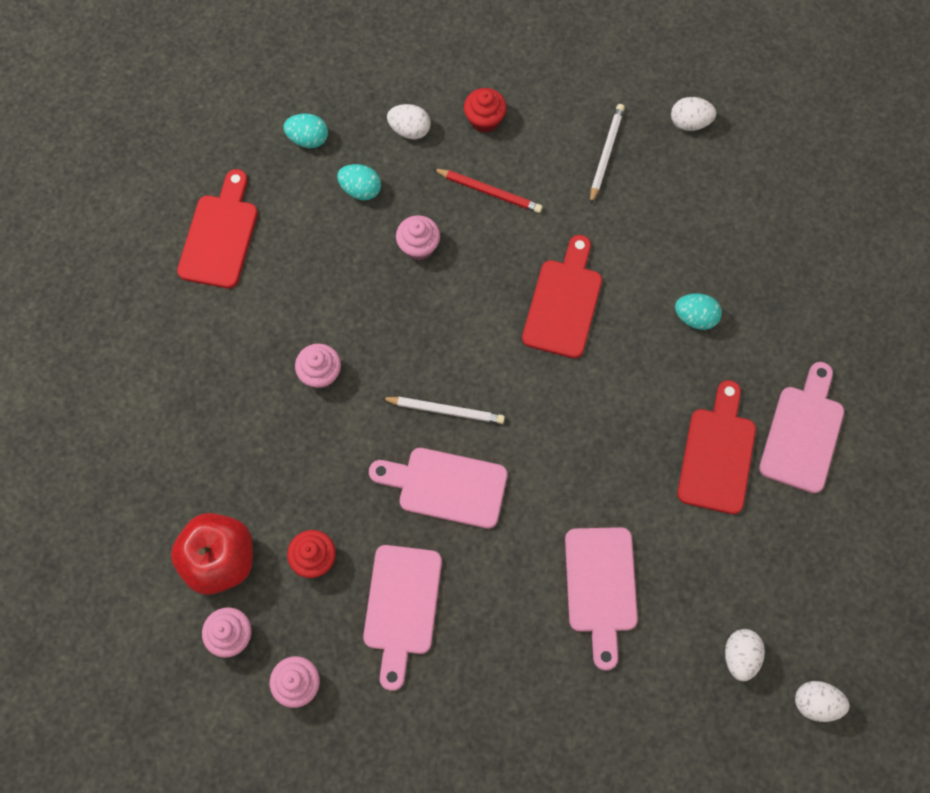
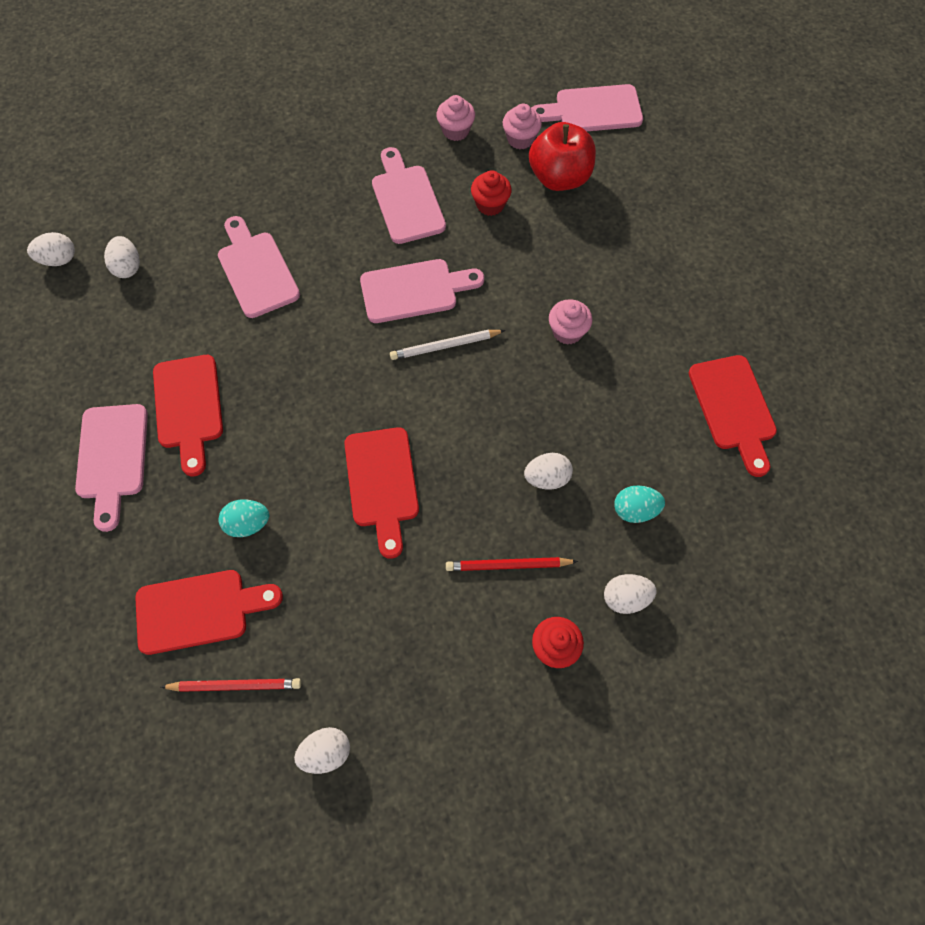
camera: 155 degrees right, 5 degrees down
turquoise egg [283,114,328,148] -> none
pink cupcake [396,215,440,260] -> white egg [524,453,573,490]
white pencil [590,104,625,205] -> none
none -> red cutting board [135,570,283,655]
none -> red pencil [161,678,301,692]
none -> pink cutting board [532,84,643,131]

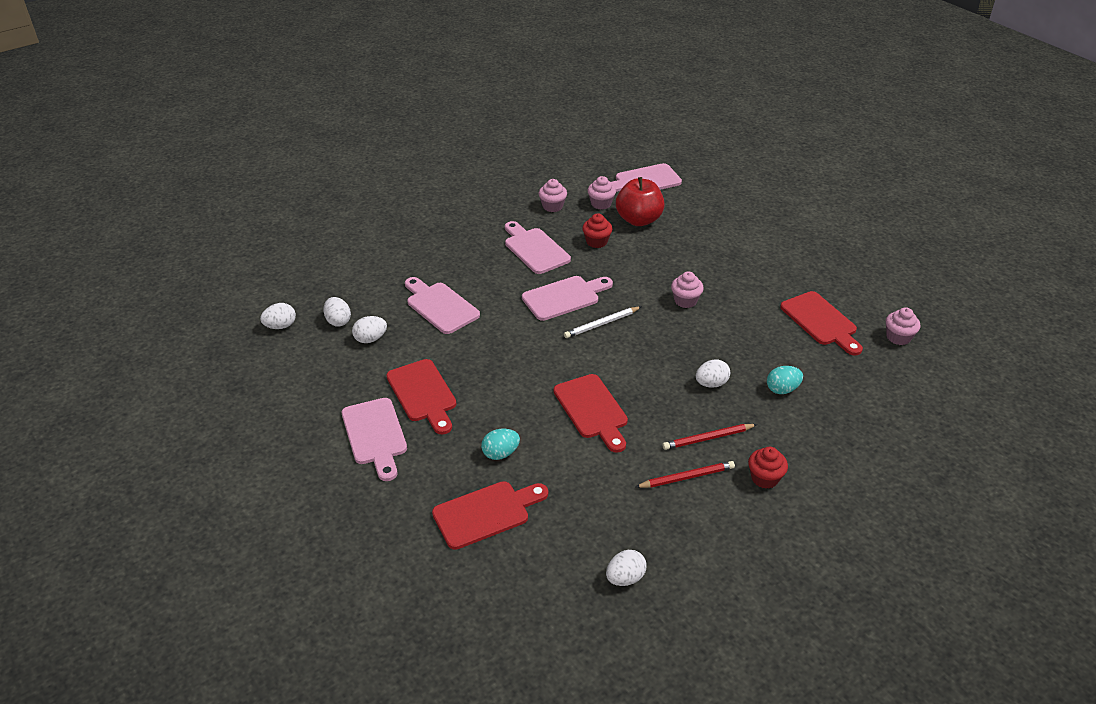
camera: 15 degrees left, 25 degrees down
red pencil [161,678,301,692] -> red pencil moved to [636,461,735,488]
white egg [604,574,657,614] -> white egg moved to [352,316,387,343]
none -> pink cupcake [886,307,920,345]

